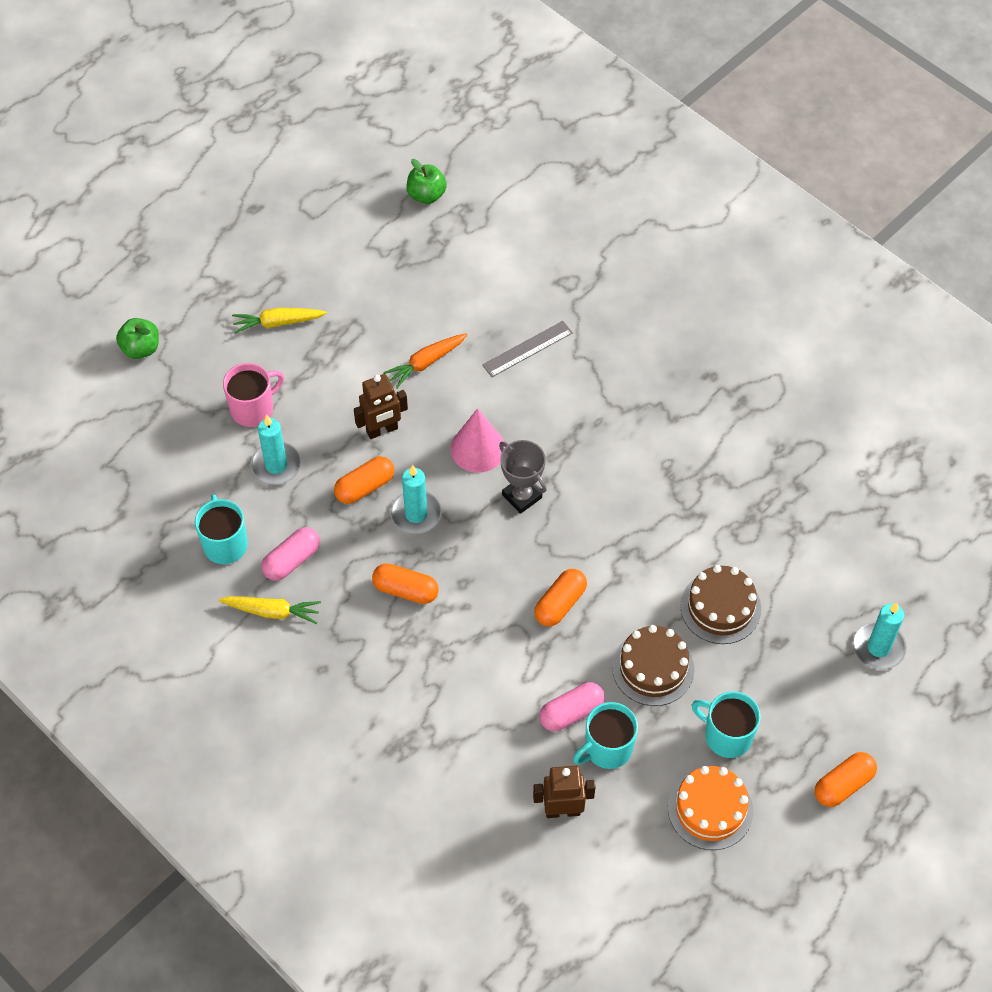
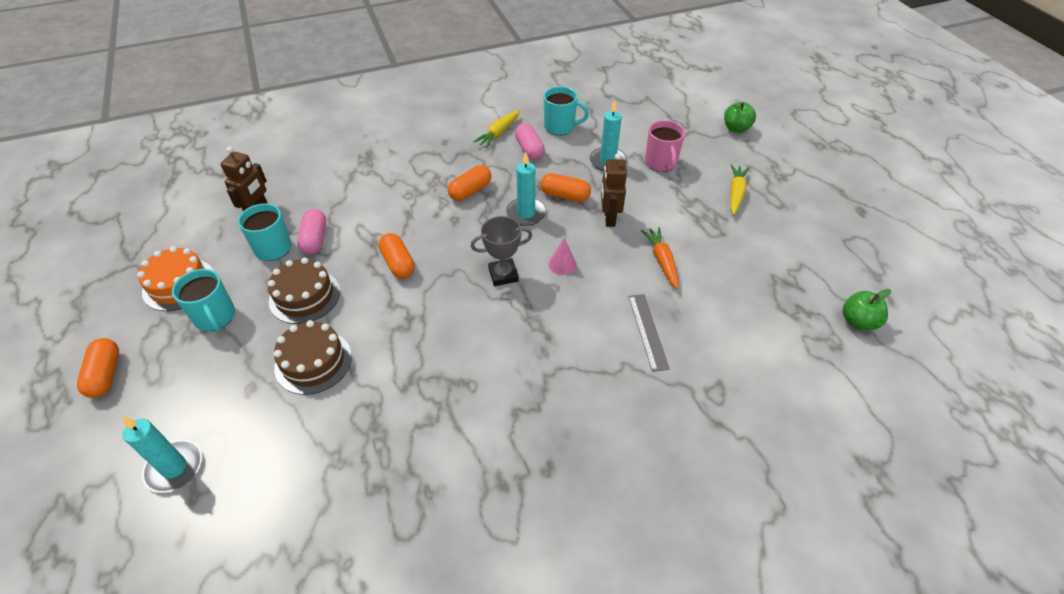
camera: 115 degrees right, 10 degrees down
orange capsule [334,456,394,504] -> orange capsule turned 60 degrees counterclockwise [540,173,591,202]
pink cone [451,408,505,473] -> pink cone [549,238,577,275], size x0.59
turquoise mug [692,691,761,758] -> turquoise mug turned 90 degrees clockwise [172,269,235,331]

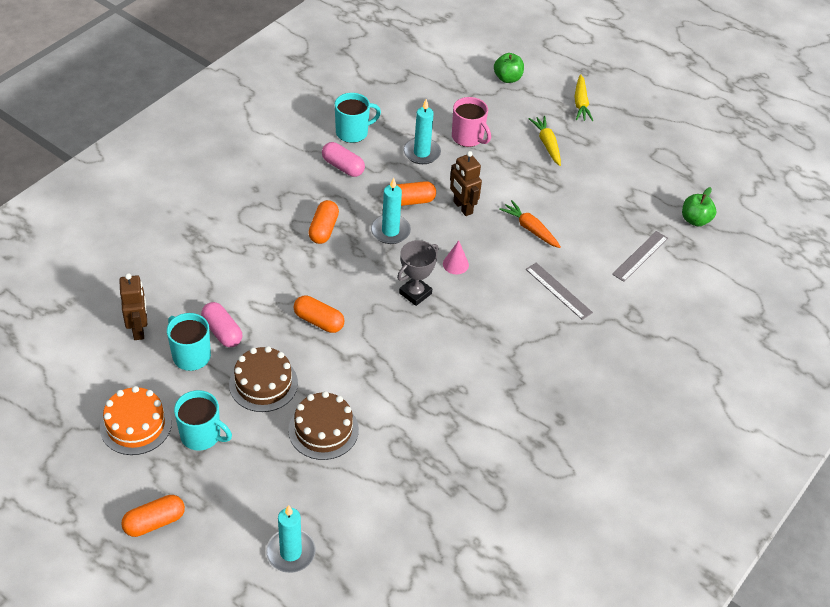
camera: 35 degrees left, 0 degrees up
orange capsule [77,338,119,398] -> orange capsule turned 75 degrees counterclockwise [121,495,185,537]
yellow carrot [473,110,520,148] -> yellow carrot moved to [574,74,593,121]
none -> grey ruler [612,231,668,282]

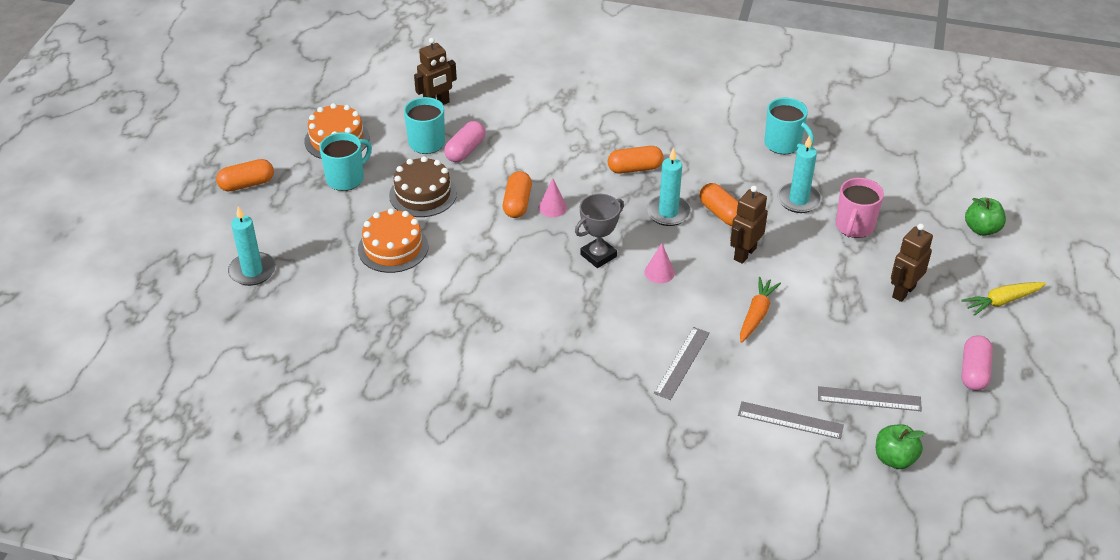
camera: 70 degrees right, 5 degrees down
orange capsule [121,495,185,537] -> orange capsule turned 60 degrees counterclockwise [216,159,274,191]
turquoise mug [174,390,232,451] -> turquoise mug turned 135 degrees counterclockwise [319,132,372,191]
brown cake [288,391,359,460] -> orange cake [358,208,428,273]
pink capsule [322,142,365,177] -> pink capsule moved to [961,335,993,391]
grey trophy [397,240,438,306] -> grey trophy turned 60 degrees counterclockwise [575,193,624,268]
yellow carrot [529,116,561,166] -> brown robot [891,224,933,302]
none -> pink cone [538,178,567,217]
none -> grey ruler [818,386,922,411]

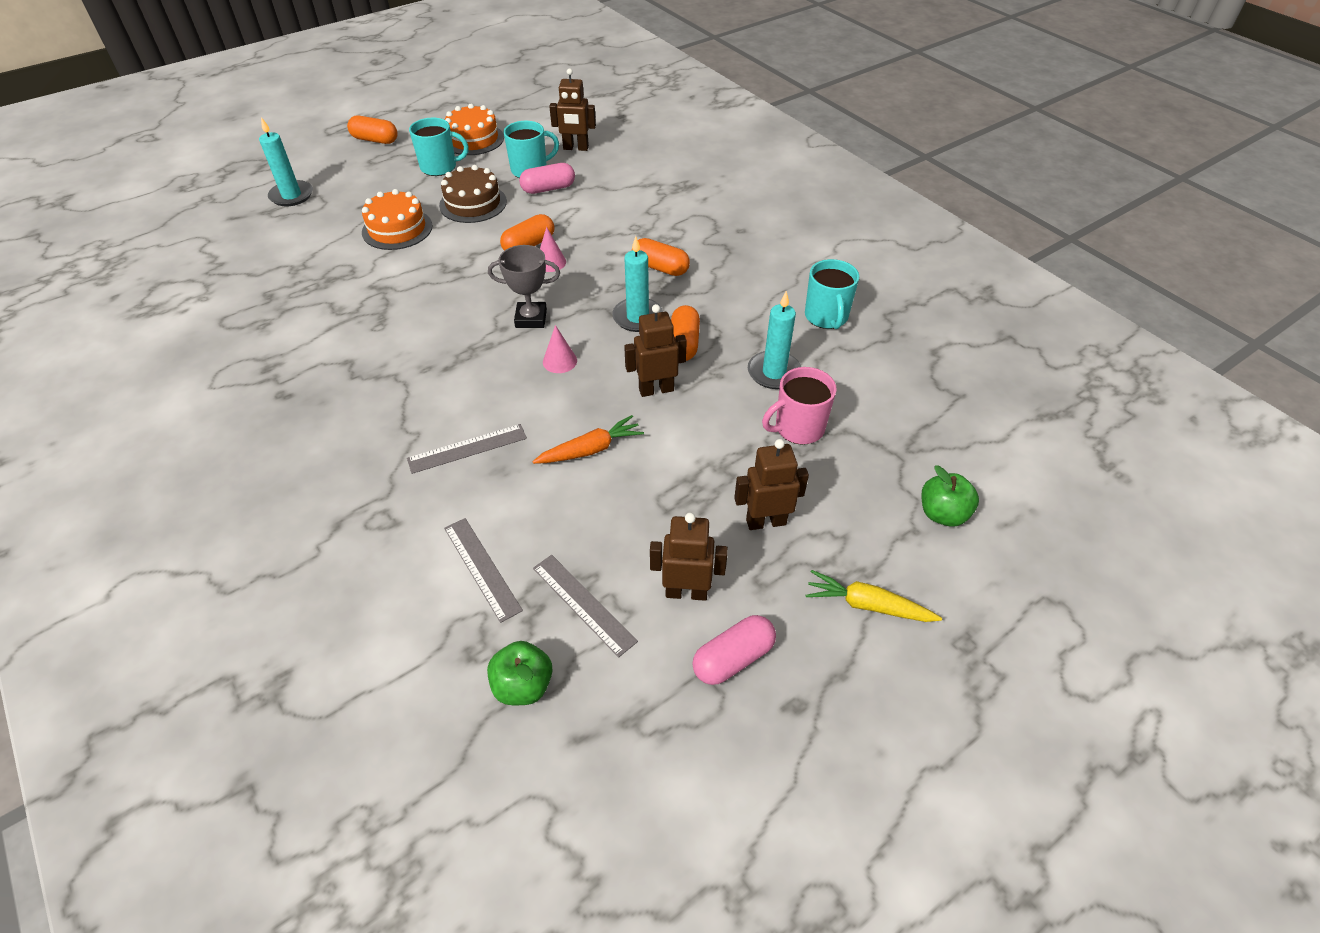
camera: 40 degrees right, 5 degrees up
none -> brown robot [650,513,728,601]

